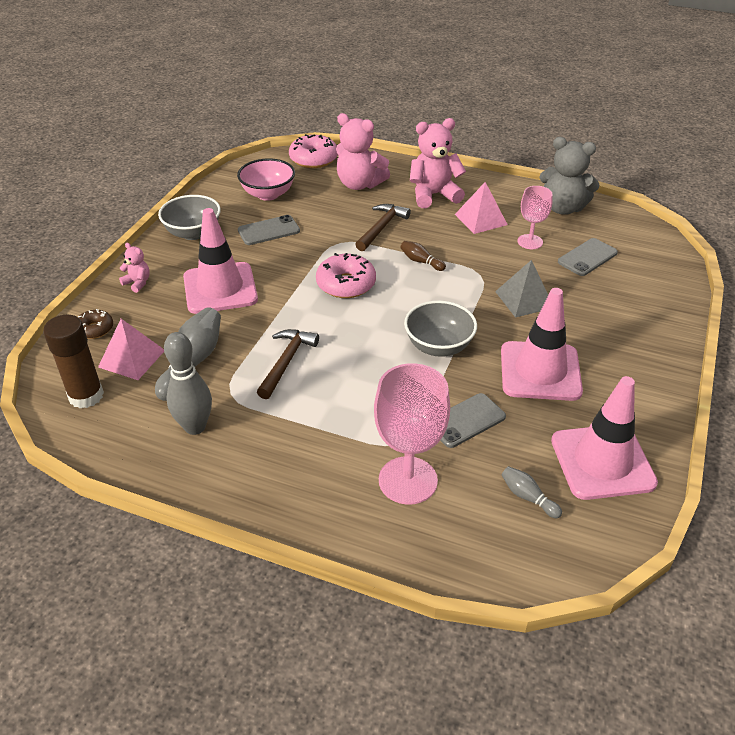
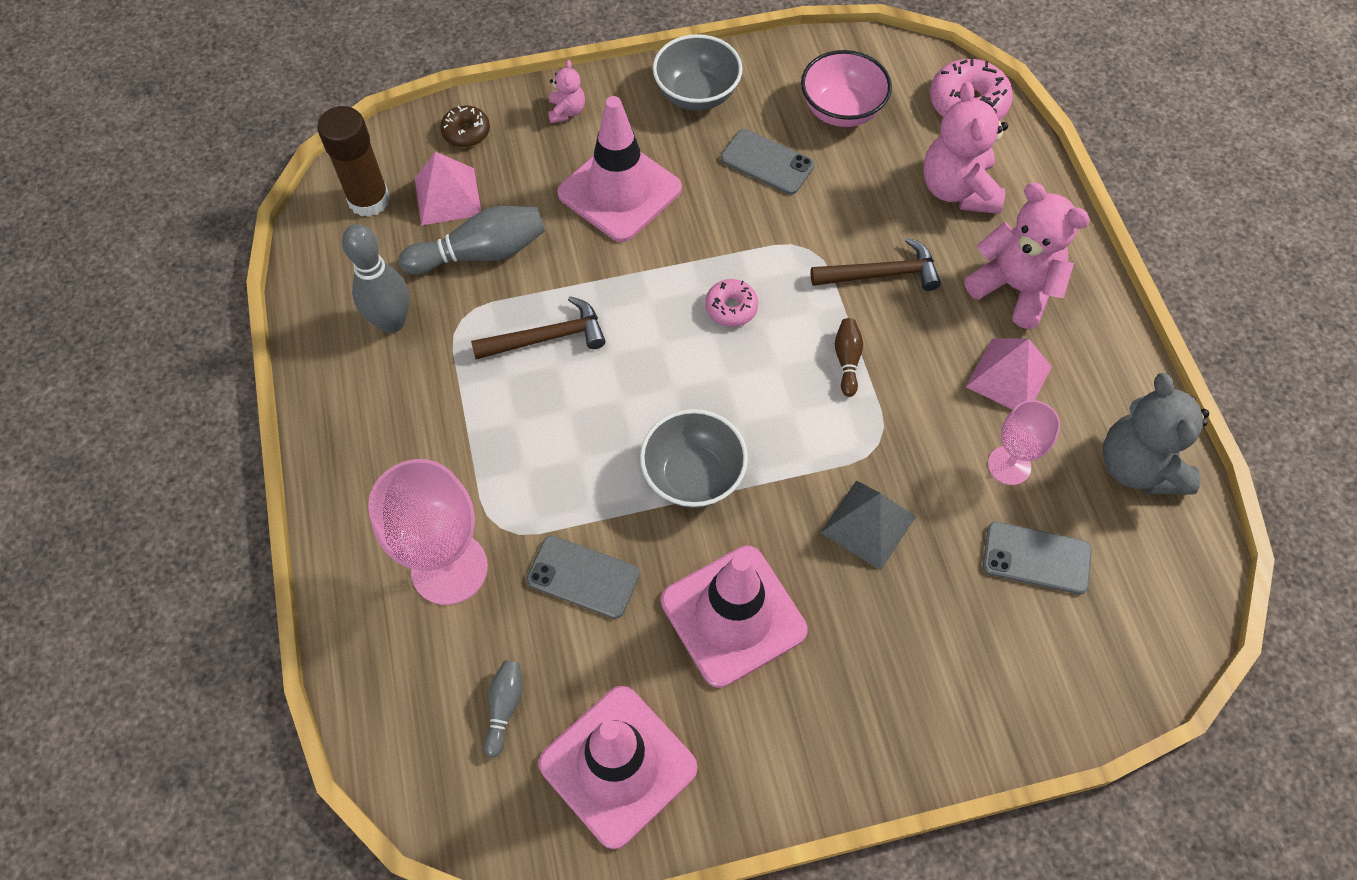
camera: 55 degrees right, 20 degrees up
pink donut [316,253,376,298] -> pink donut [705,279,758,327], size x0.59

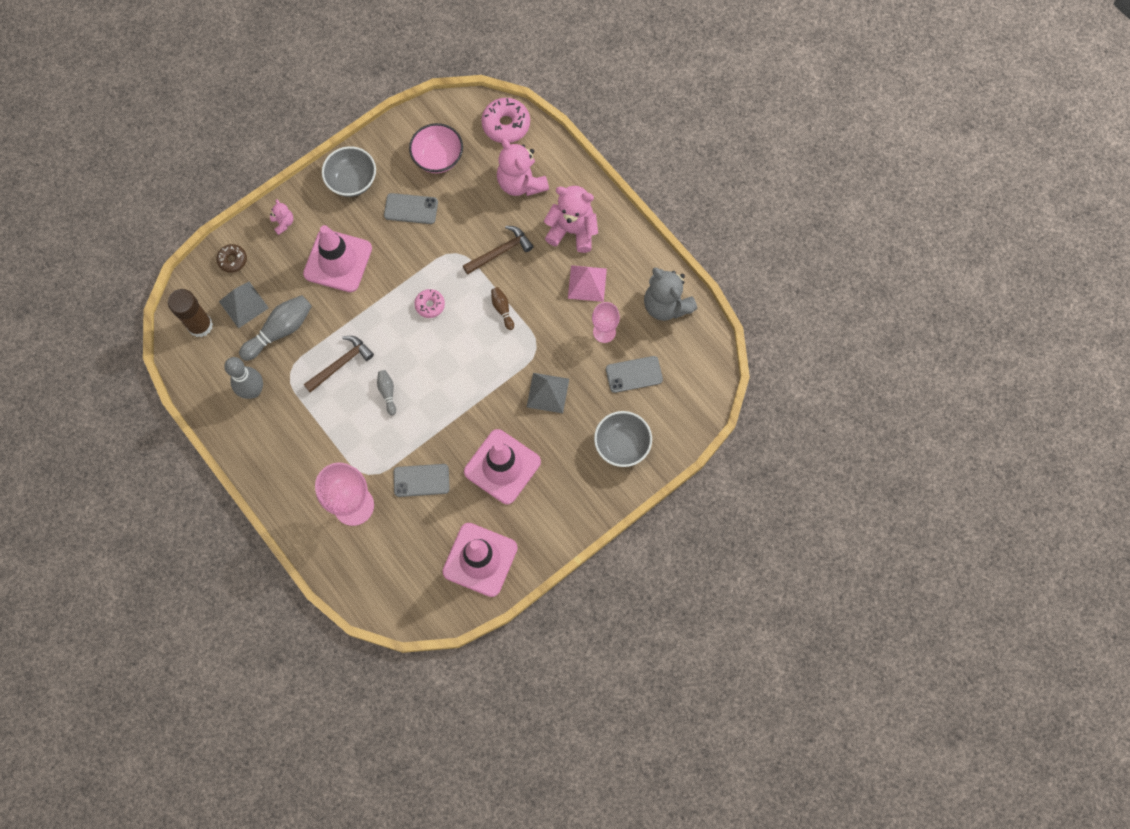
camera: 25 degrees left, 10 degrees up
pink pyramid [415,152,481,226] -> grey pyramid [219,282,269,329]
grey bowling pin [484,660,522,757] -> grey bowling pin moved to [377,370,396,415]
grey bowl [640,409,748,508] -> grey bowl moved to [594,411,652,467]

